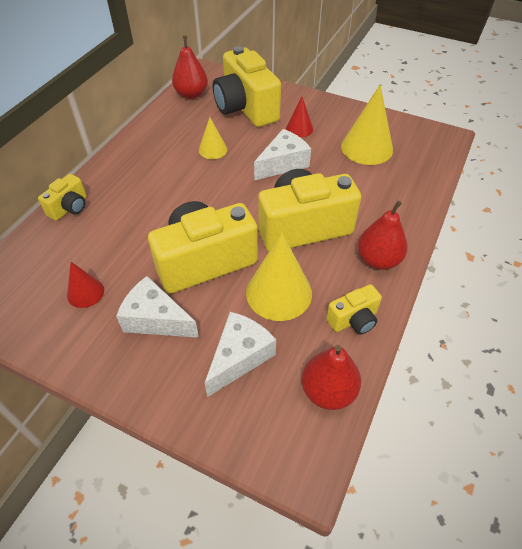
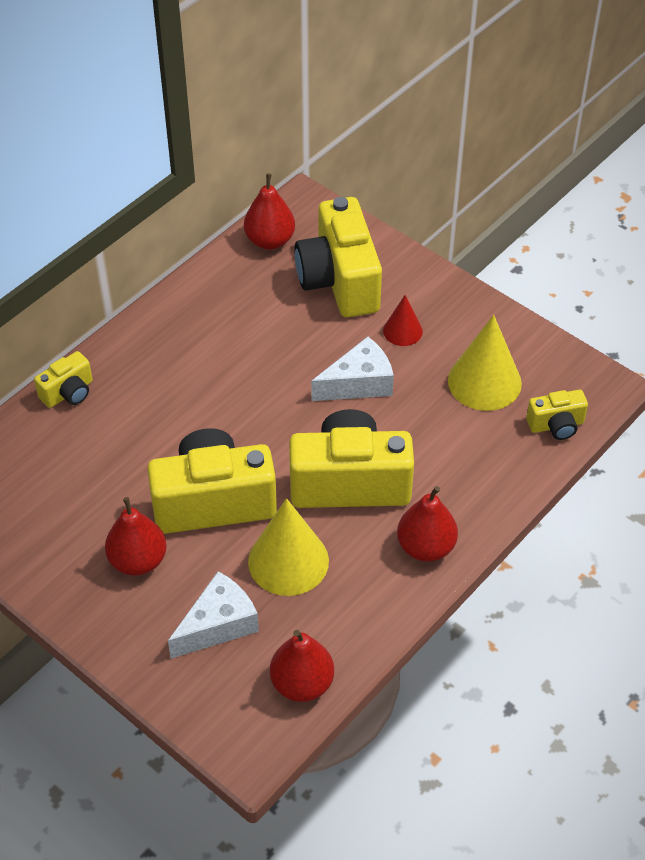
camera: 15 degrees right, 0 degrees up
red cone [67,262,104,308] -> none
white cheese [116,276,199,338] -> red pear [105,497,167,576]
yellow cone [199,117,227,159] -> none
yellow camera [326,284,382,335] -> yellow camera moved to [526,390,588,440]

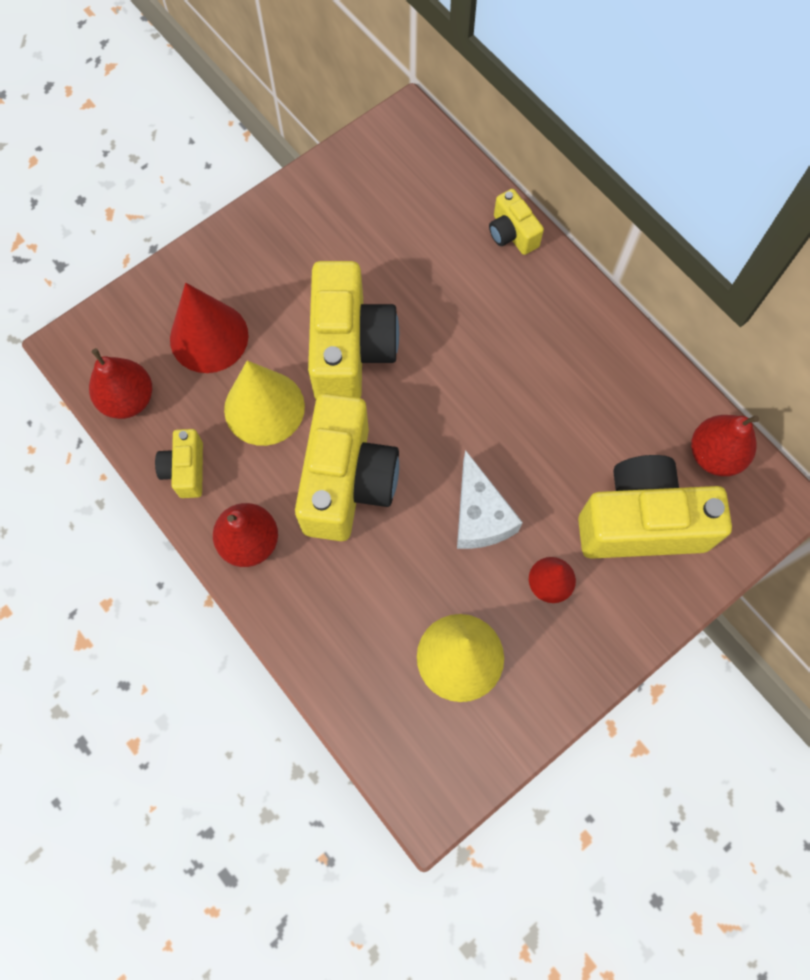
camera: 100 degrees right, 20 degrees up
red pear [105,497,167,576] -> none
white cheese [168,571,259,659] -> red cone [170,283,249,373]
yellow camera [526,390,588,440] -> yellow camera moved to [155,429,203,498]

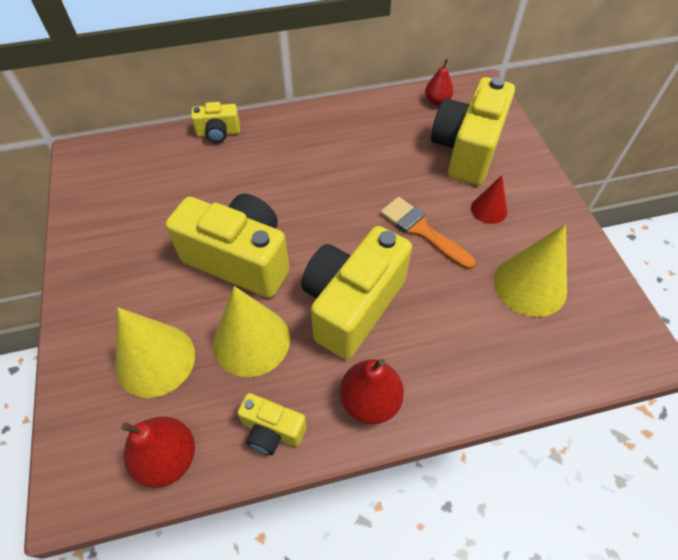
camera: 65 degrees left, 15 degrees down
red cone [170,283,249,373] -> yellow cone [115,307,195,398]
yellow camera [295,393,399,541] -> yellow camera turned 90 degrees counterclockwise [301,226,412,360]
white cheese [457,450,523,549] -> orange brush [381,197,476,270]
red pear [691,415,759,476] -> red pear [425,59,453,106], size x0.66

